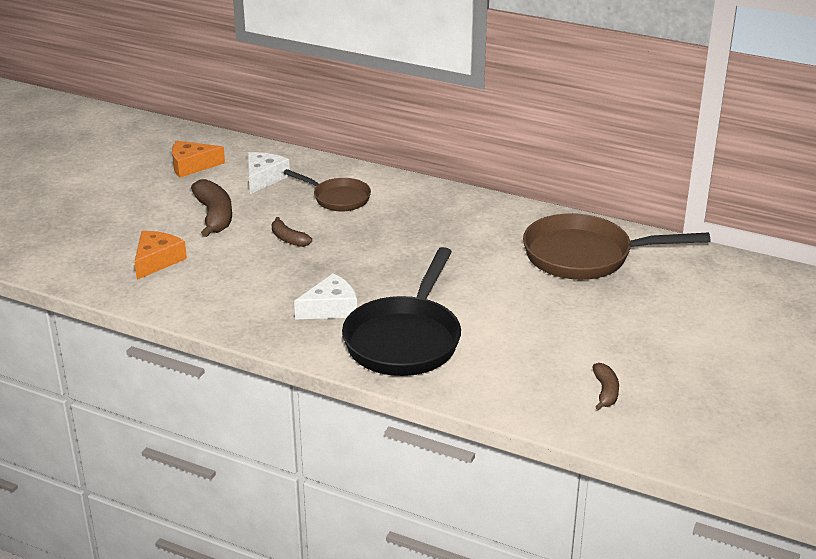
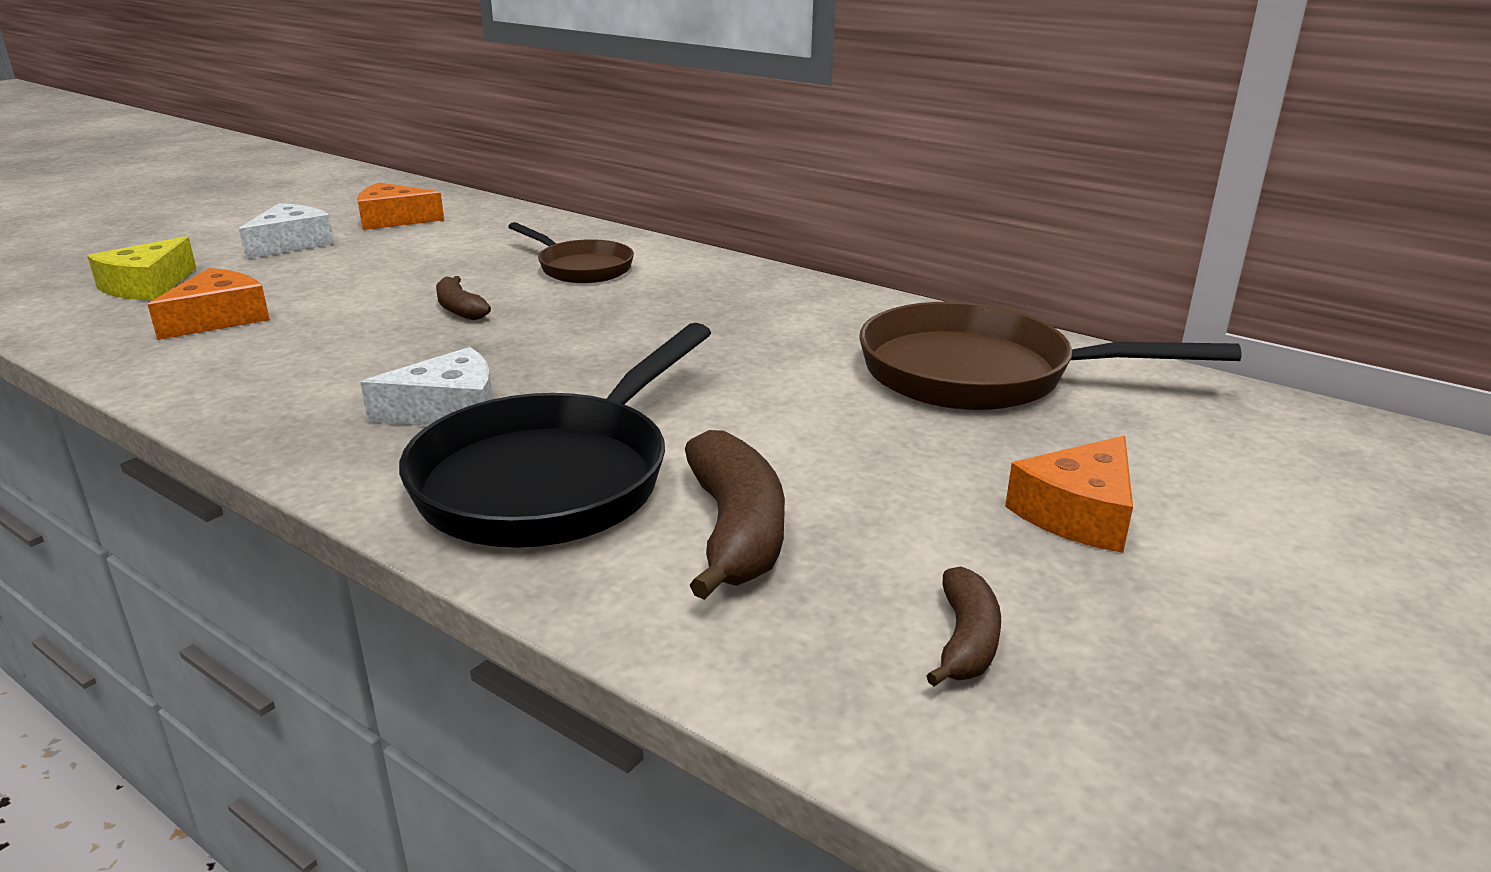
camera: 10 degrees right, 5 degrees down
brown banana [191,179,232,237] -> brown banana moved to [685,430,785,600]
white cheese [248,152,290,194] -> white cheese moved to [239,203,334,259]
none -> yellow cheese [87,236,196,300]
none -> orange cheese [1005,436,1133,553]

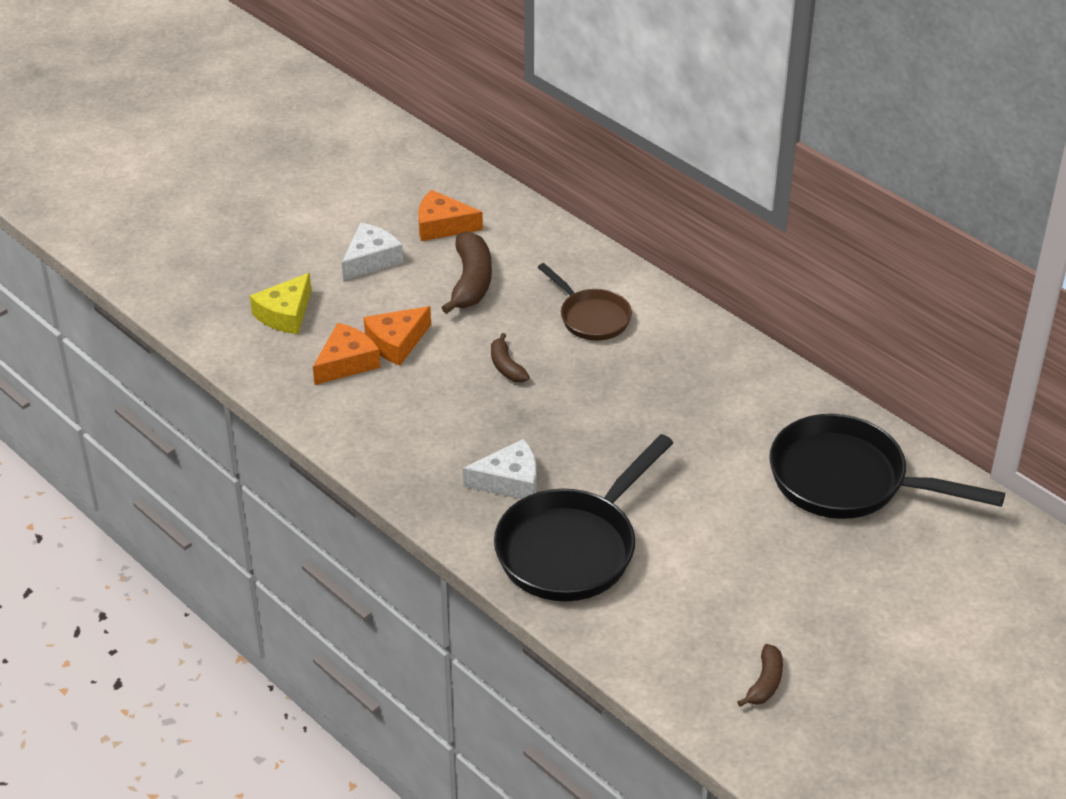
camera: 10 degrees right, 15 degrees up
brown banana [685,430,785,600] -> brown banana moved to [441,231,492,314]
brown pan [859,302,1242,410] -> black pan [769,414,1005,519]
orange cheese [1005,436,1133,553] -> orange cheese moved to [364,306,431,365]

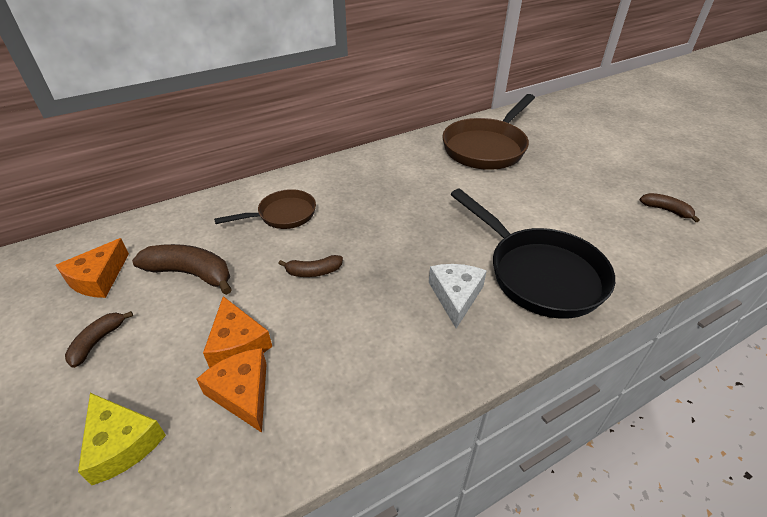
camera: 75 degrees left, 0 degrees up
white cheese [342,223,403,281] -> brown banana [65,311,133,368]
black pan [769,414,1005,519] -> brown pan [442,94,535,170]

